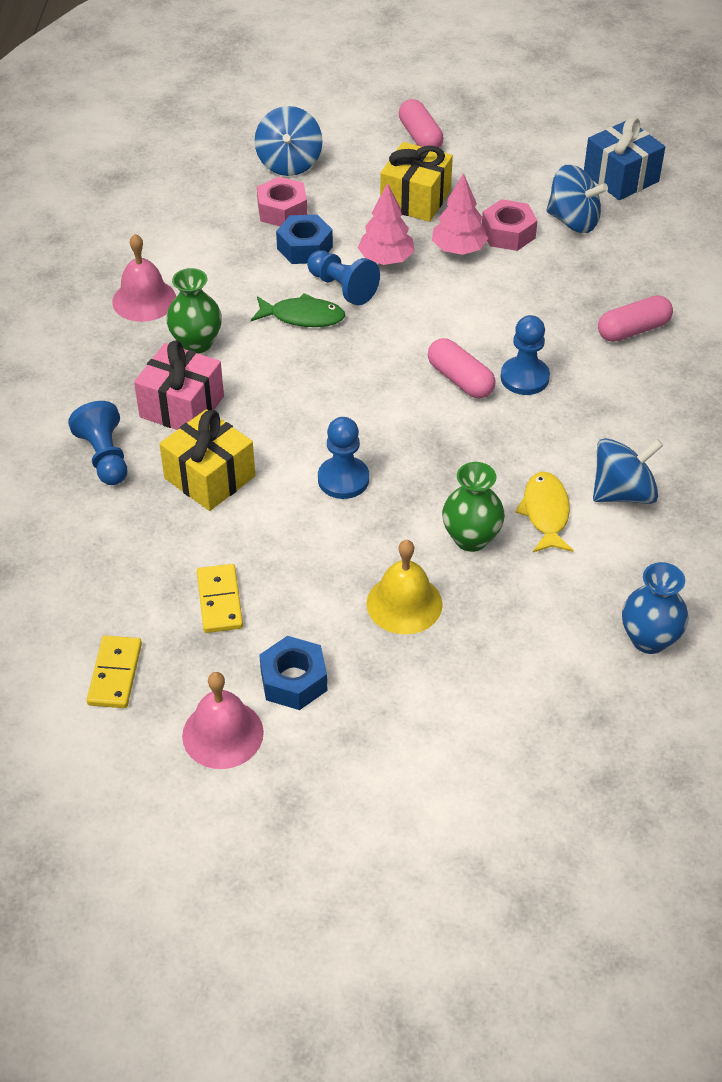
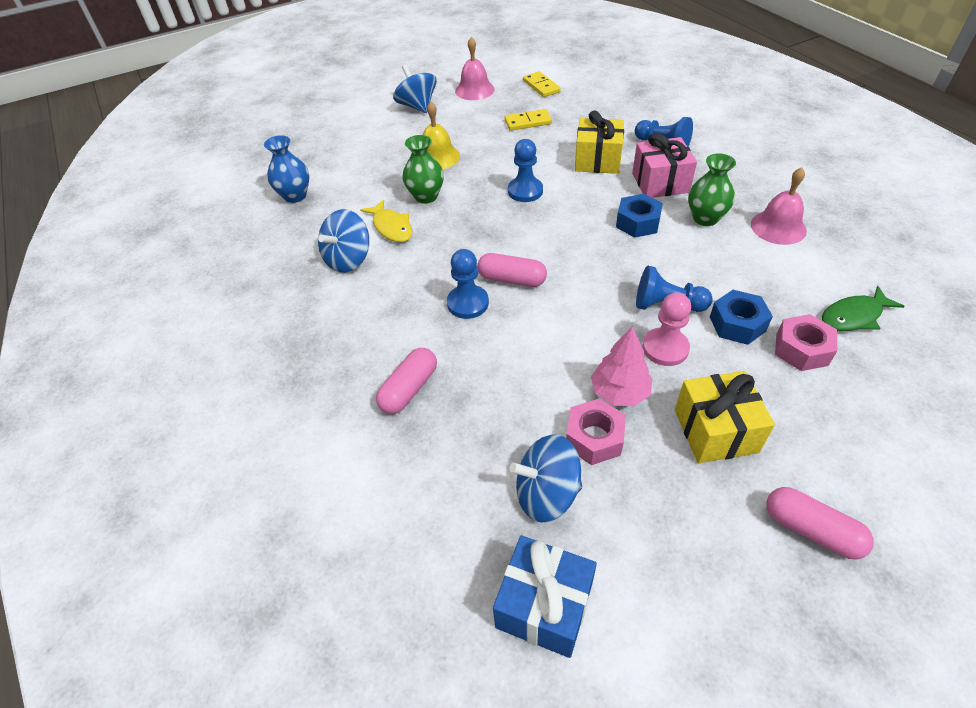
camera: 150 degrees right, 0 degrees up
yellow domino [197,564,243,633] -> yellow domino turned 60 degrees counterclockwise [504,109,552,131]
green fish [251,293,345,327] -> green fish moved to [822,286,904,331]
blue spinning top [255,106,323,176] -> blue spinning top moved to [393,64,437,113]
blue nut [259,636,327,710] -> blue nut moved to [616,194,663,238]
pink tree [358,183,415,265] -> pink pawn [642,292,691,366]

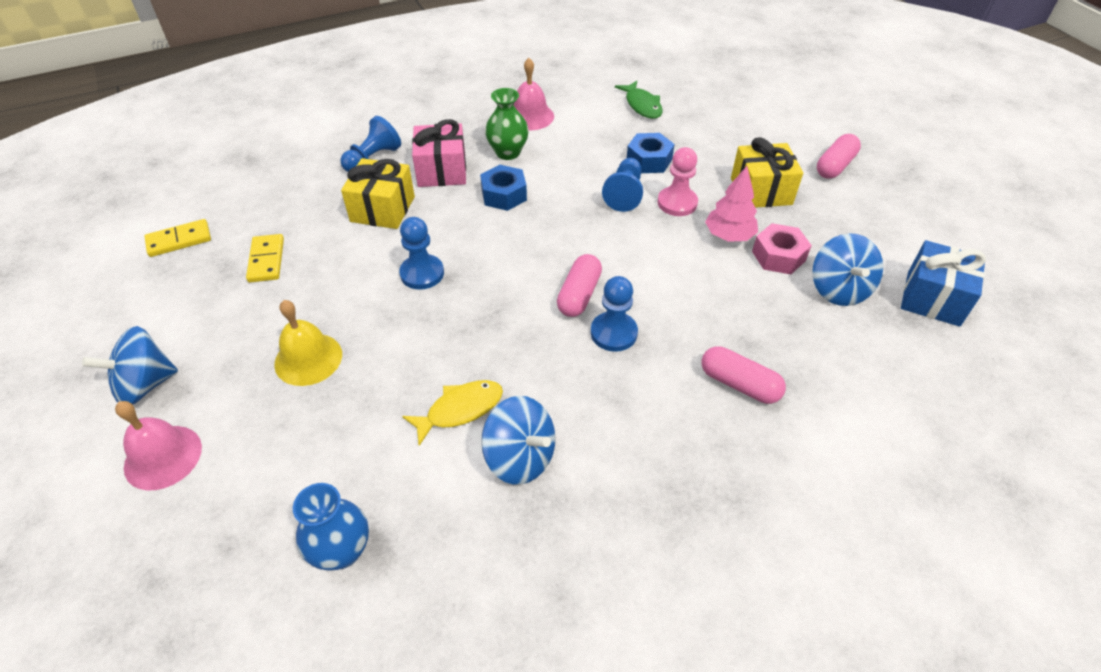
camera: 90 degrees left, 0 degrees up
green vase [402,135,444,204] -> none
pink bell [455,37,495,100] -> pink bell moved to [115,401,202,490]
pink nut [775,314,837,371] -> none

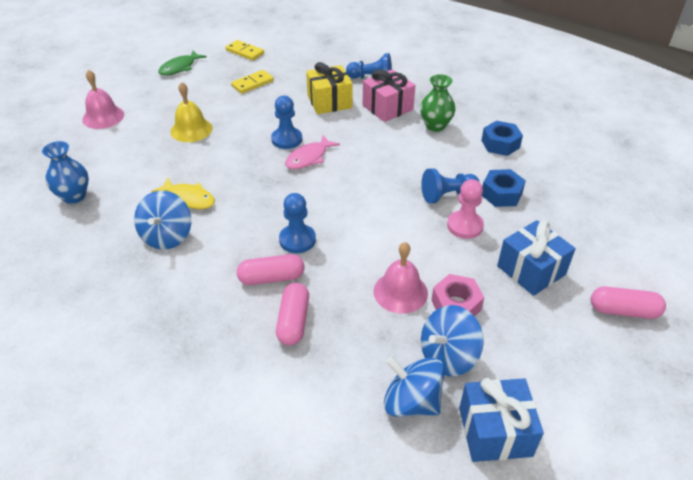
camera: 60 degrees right, 5 degrees down
blue spinning top [82,326,178,405] -> blue spinning top moved to [384,356,444,417]
blue nut [480,165,527,211] -> blue nut moved to [481,121,523,156]
pink bell [514,58,554,130] -> pink bell moved to [373,242,428,314]
pink capsule [557,254,602,317] -> pink capsule moved to [237,254,305,285]
green fish [615,81,663,119] -> green fish moved to [158,51,207,76]
pink tree [705,166,758,242] -> none
yellow gift [731,137,803,208] -> blue gift [497,220,576,296]
none -> pink fish [285,135,340,169]

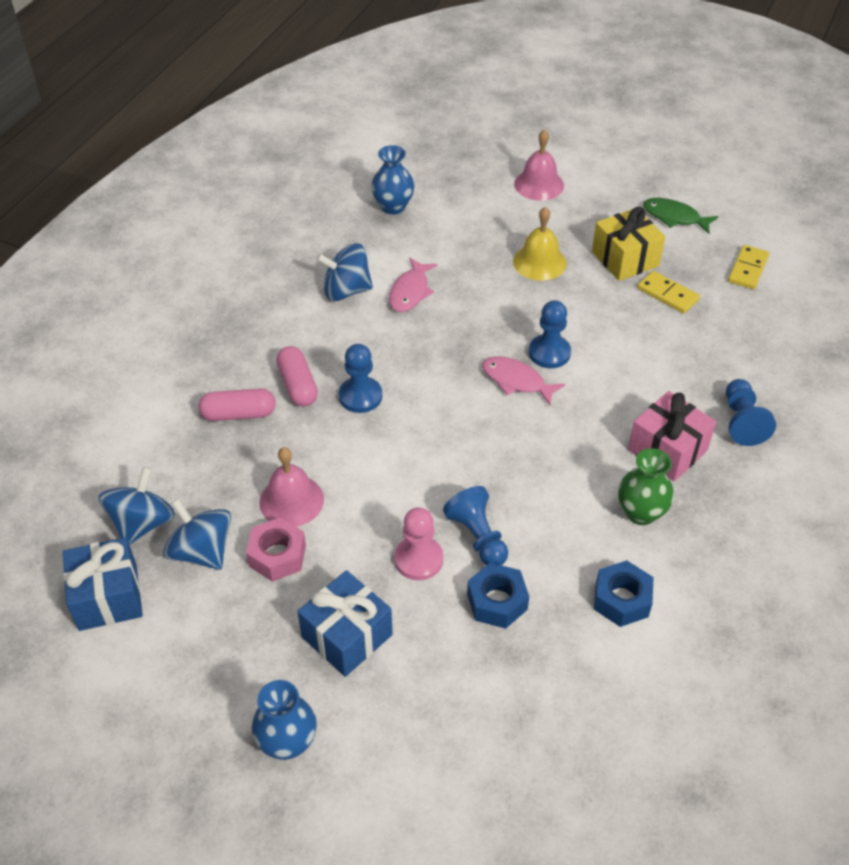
camera: 80 degrees right, 5 degrees up
yellow fish [151,178,215,209] -> pink fish [389,258,438,312]
yellow gift [306,62,353,114] -> yellow gift moved to [592,207,665,281]
pink capsule [591,286,666,319] -> blue vase [252,680,317,760]

